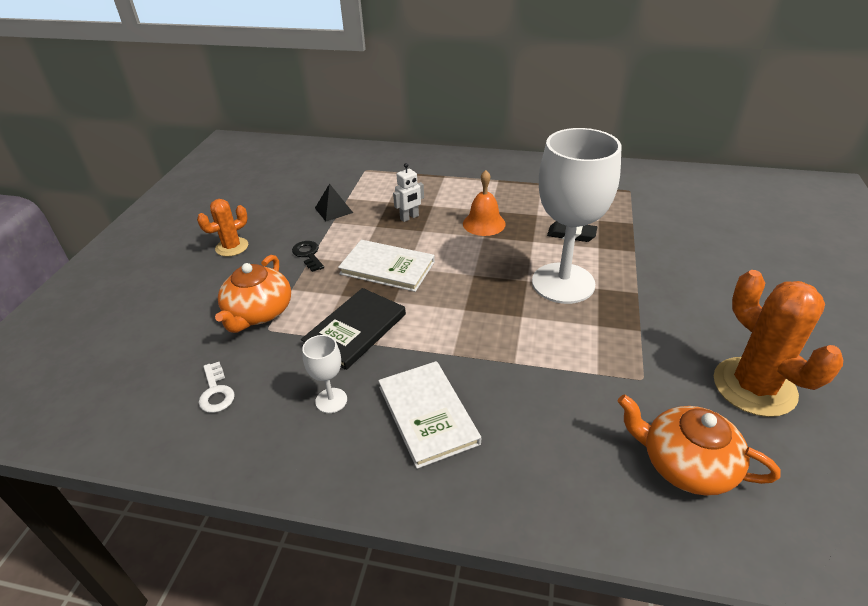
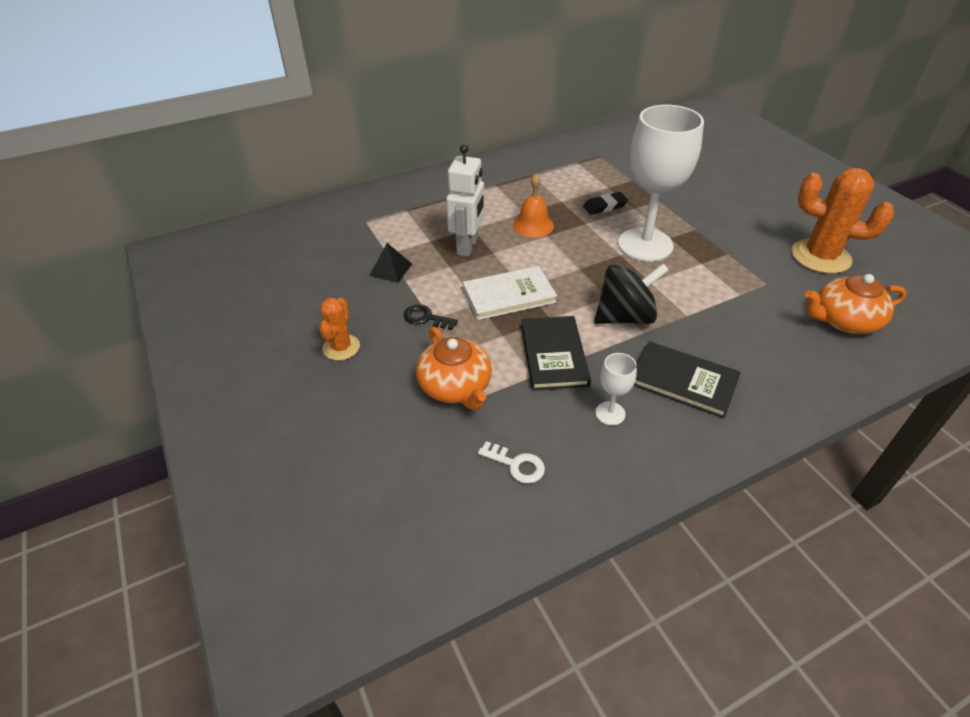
camera: 40 degrees left, 5 degrees up
white book [378,361,481,469] -> black book [633,341,741,418]
white robot [393,163,424,222] -> white robot [446,144,485,257], size x1.78
none -> black spinning top [594,263,669,324]

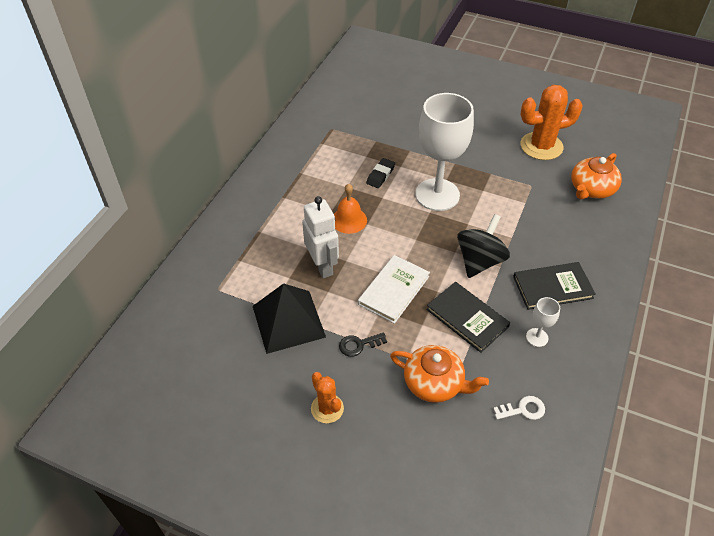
camera: 40 degrees left, 5 degrees up
black pyramid [369,243,412,283] -> black pyramid [253,283,326,354], size x2.05

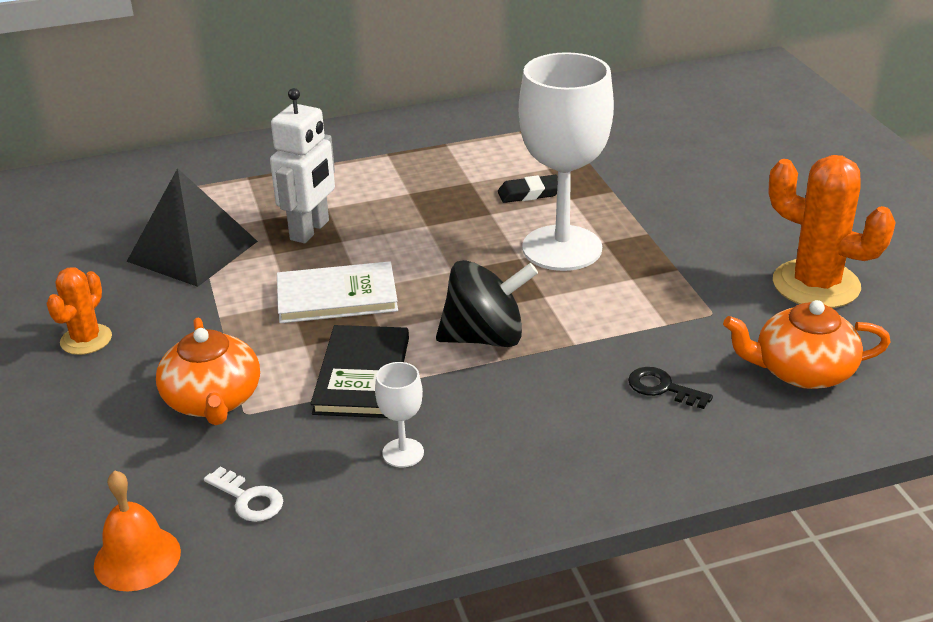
camera: 50 degrees right, 15 degrees down
orange bell [334,184,367,234] -> orange bell moved to [94,470,181,591]
black key [339,333,387,357] -> black key moved to [628,367,713,409]
black book [513,262,596,310] -> none

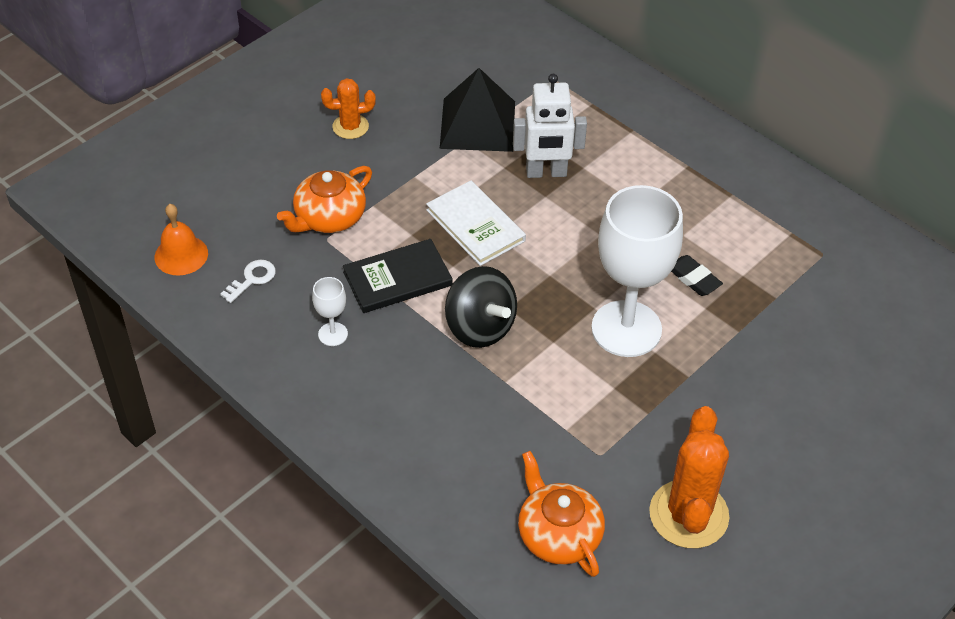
camera: 60 degrees right, 15 degrees up
white key [204,466,283,522] -> white key turned 150 degrees counterclockwise [221,260,276,303]
black key [628,367,713,409] -> none

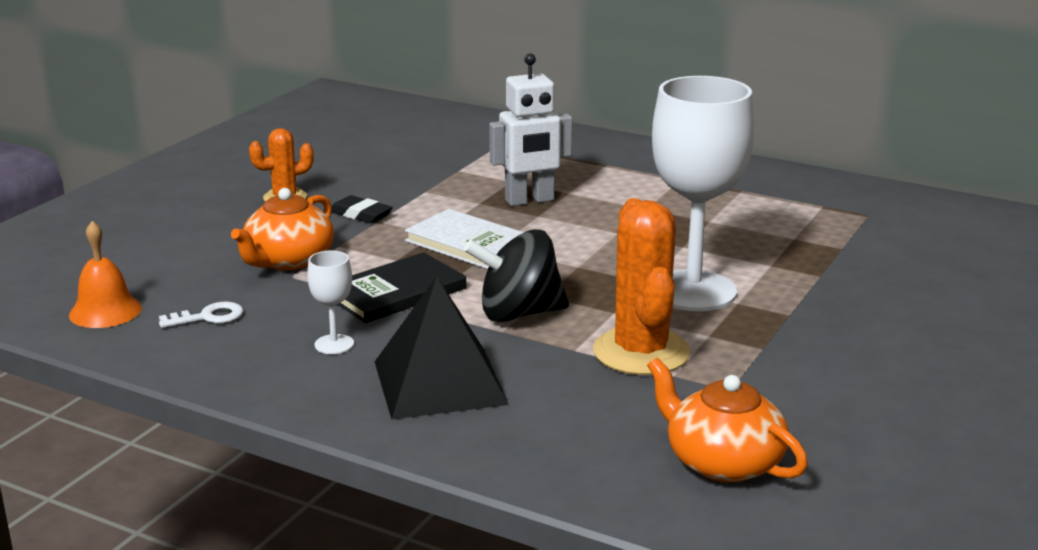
camera: 15 degrees left, 25 degrees down
white key [221,260,276,303] -> white key turned 45 degrees clockwise [159,302,243,328]
black pyramid [440,68,515,152] -> black pyramid moved to [375,276,509,420]
black spinning top [445,266,517,348] -> black spinning top turned 135 degrees clockwise [464,229,569,322]
orange cactus [649,406,729,548] -> orange cactus moved to [593,198,691,375]
black eraser [671,255,723,296] -> black eraser moved to [331,195,393,223]

